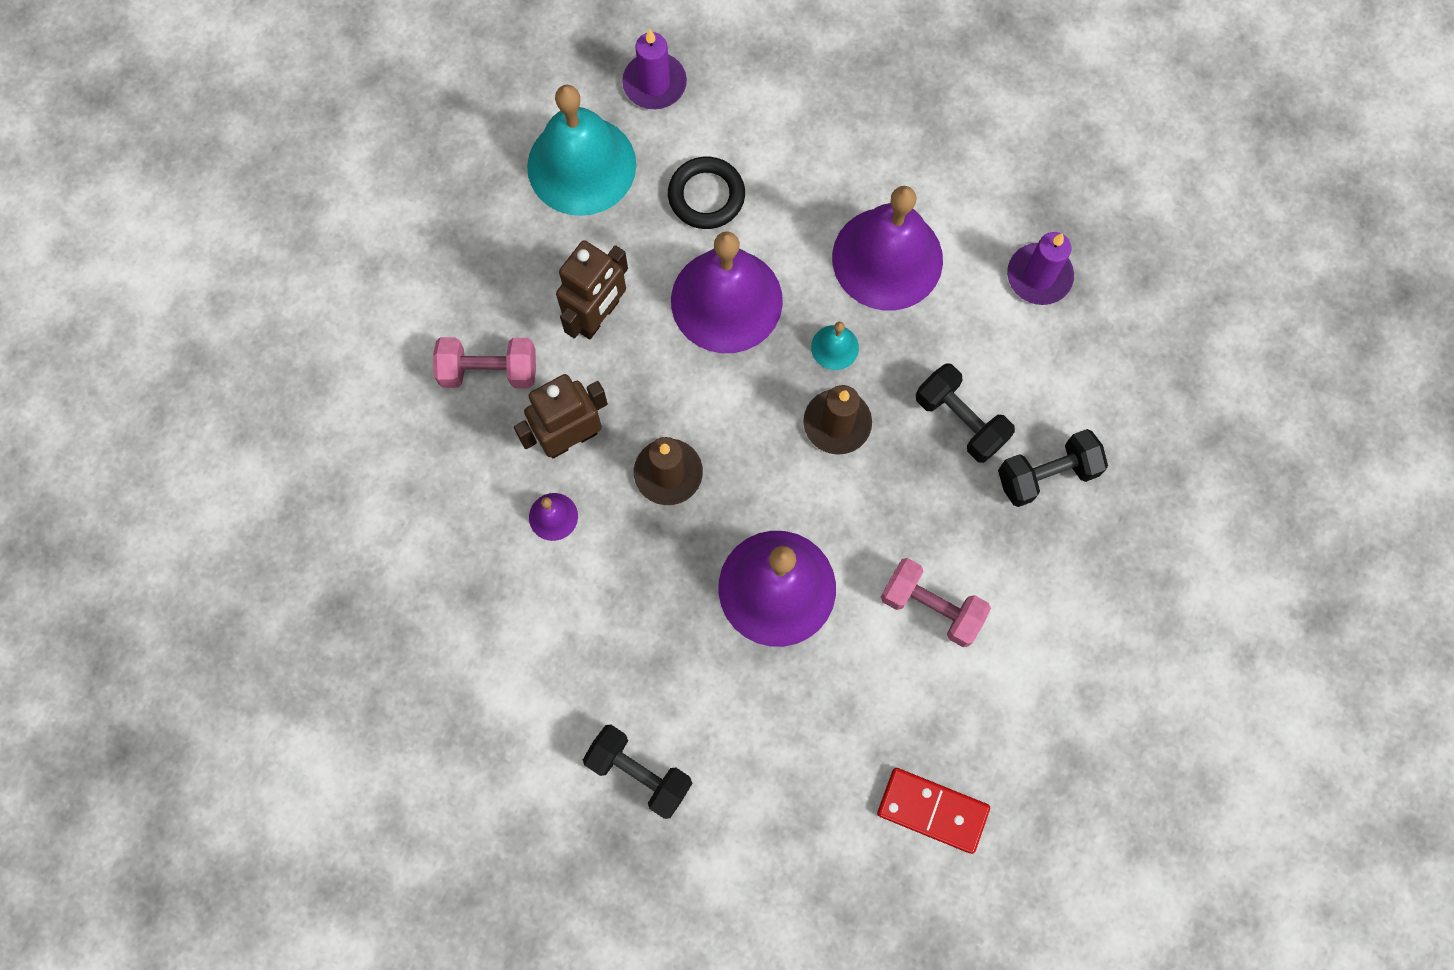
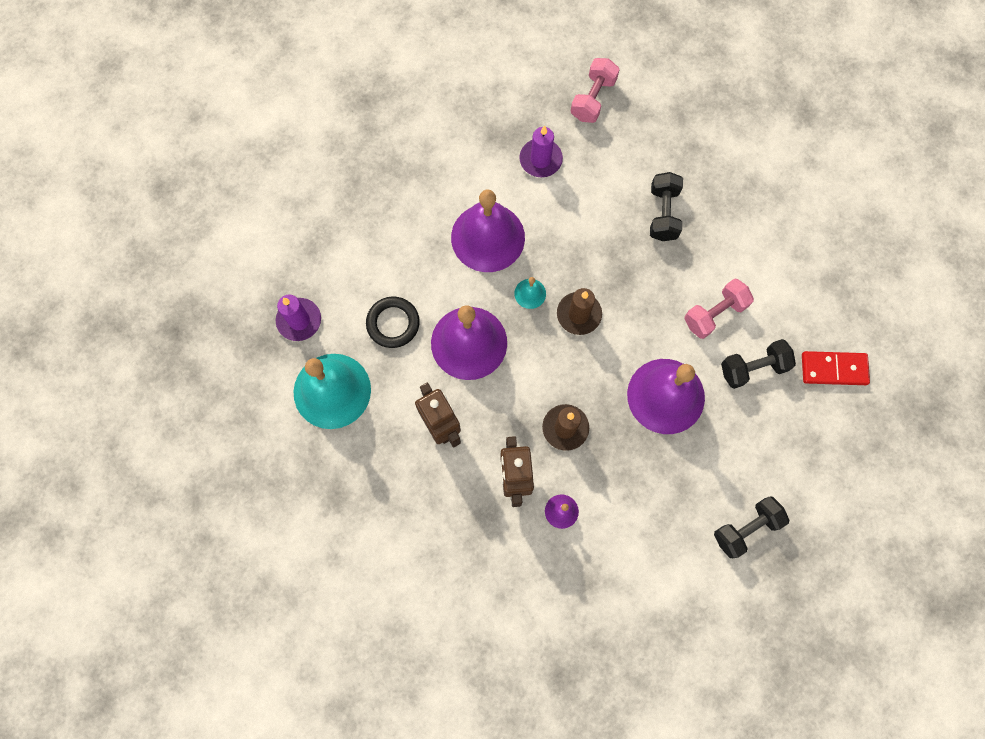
camera: 65 degrees left, 0 degrees up
pink dumbbell [433,337,536,388] -> pink dumbbell moved to [571,58,620,123]
red domino [877,768,990,854] -> red domino turned 45 degrees clockwise [802,351,870,385]
black dumbbell [916,363,1015,463] -> black dumbbell moved to [721,339,796,389]

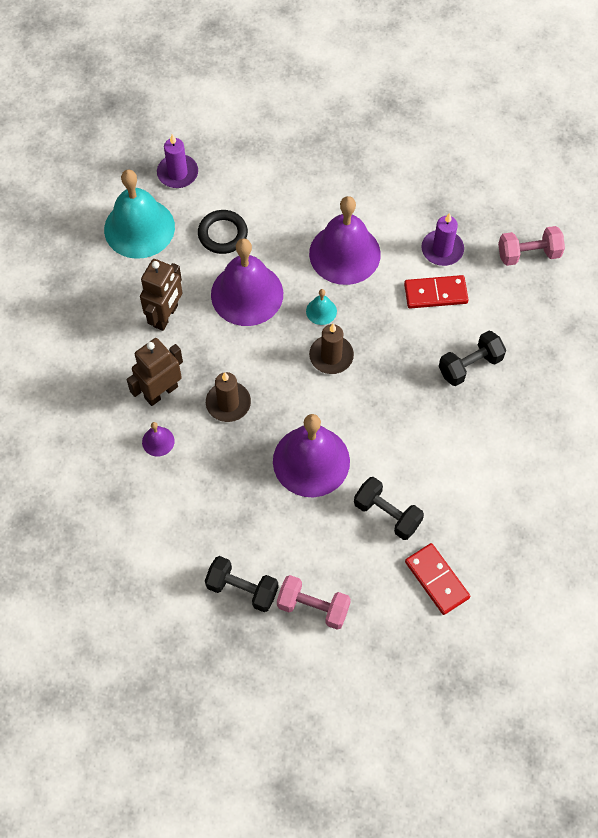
camera: 55 degrees right, 10 degrees down
pink dumbbell [684,279,754,339] -> pink dumbbell moved to [277,575,351,630]
none -> red domino [404,275,469,308]

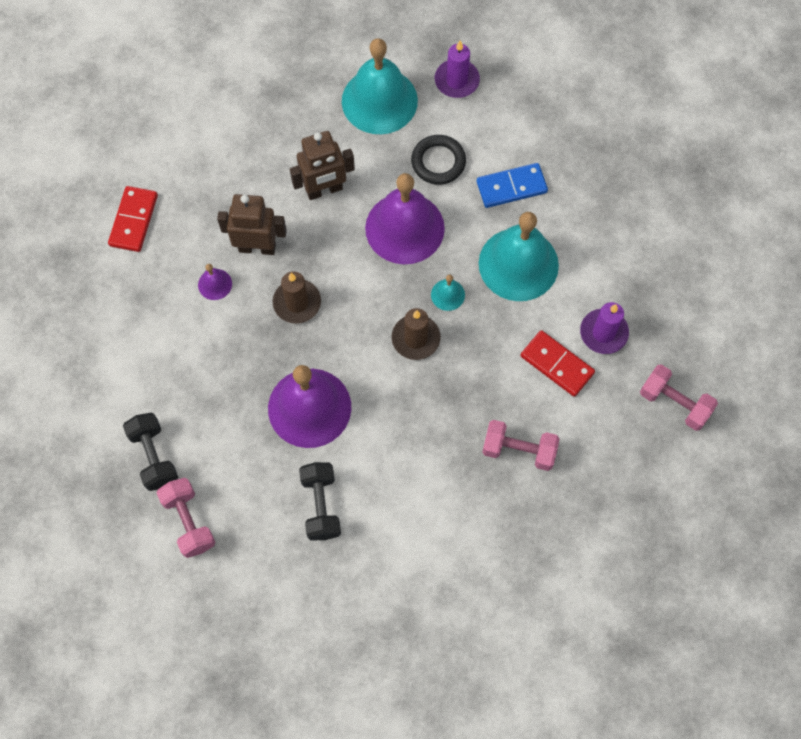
camera: 45 degrees right, 5 degrees up
purple bell [309,196,381,285] -> turquoise bell [479,212,559,301]
red domino [405,543,470,615] -> red domino moved to [108,186,158,252]
black dumbbell [439,331,506,386] -> pink dumbbell [482,420,560,471]
none -> blue domino [477,163,548,208]

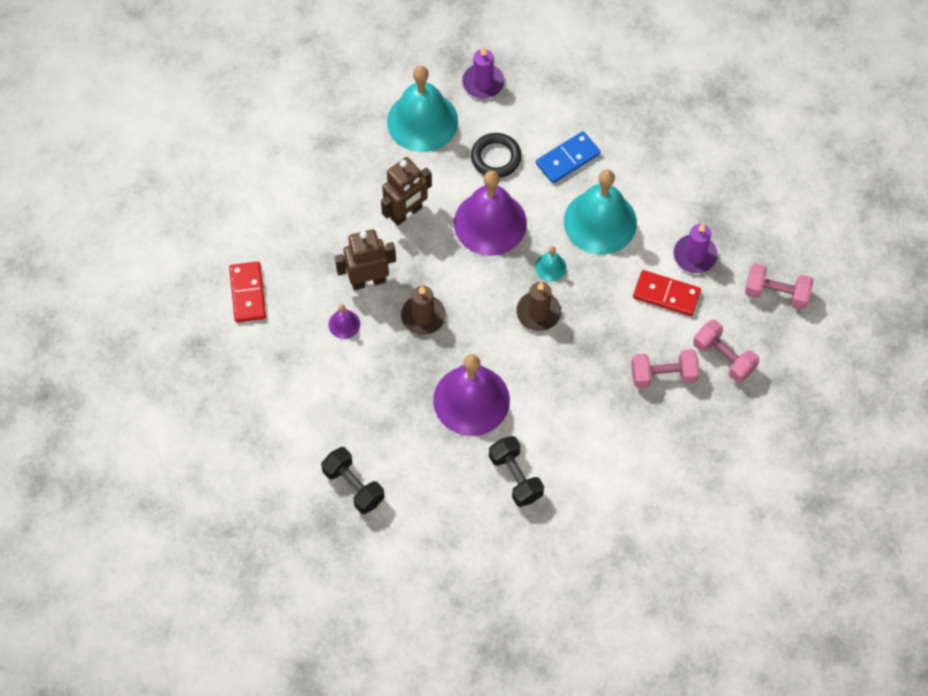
camera: 20 degrees left, 5 degrees down
pink dumbbell [157,478,215,558] -> pink dumbbell moved to [693,320,759,383]

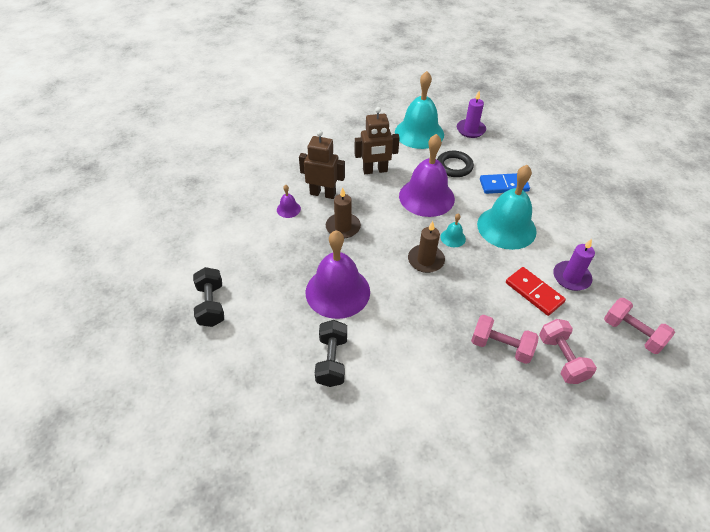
camera: 30 degrees right, 15 degrees down
red domino [229,261,266,322] -> none

